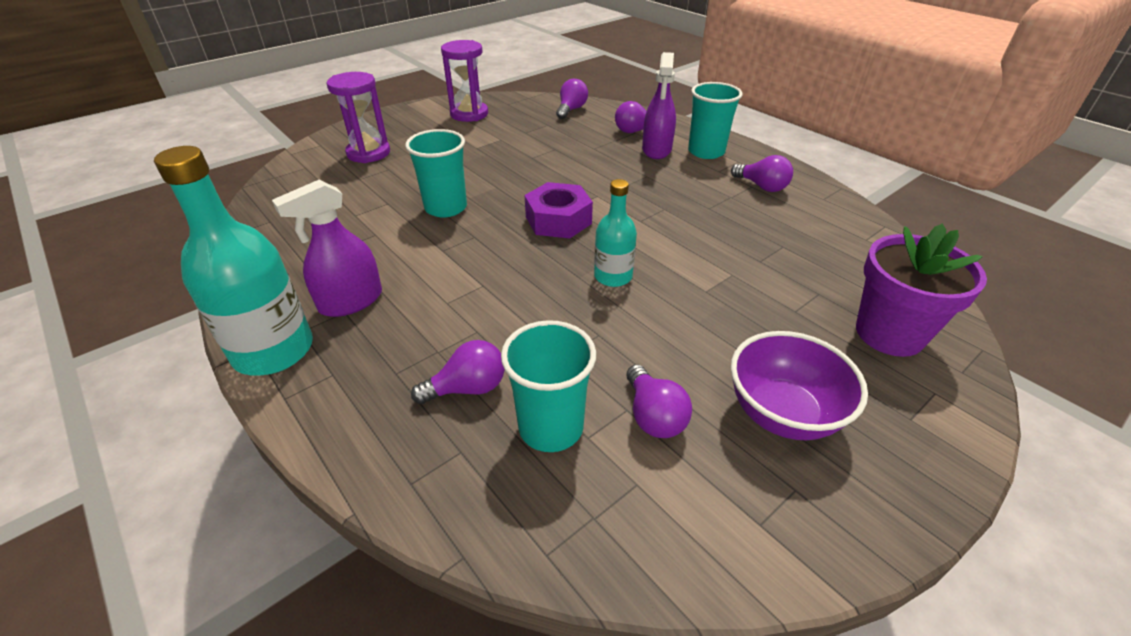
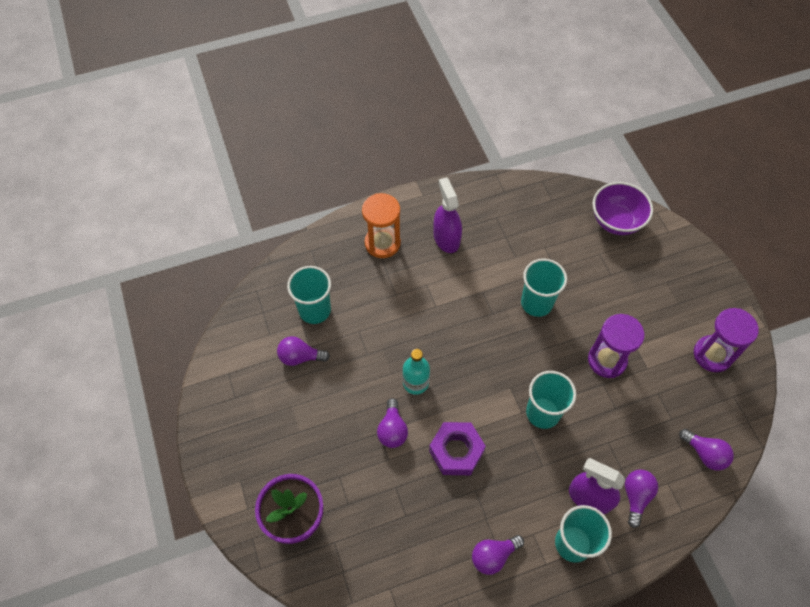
camera: 110 degrees right, 20 degrees up
turquoise bottle [154,146,313,376] -> none
purple hourglass [326,72,390,163] -> purple hourglass moved to [588,314,644,378]
purple light bulb [411,340,505,404] -> purple light bulb moved to [377,398,408,448]
purple nut [525,182,593,238] -> purple nut moved to [429,422,486,475]
purple bowl [731,331,868,440] -> purple bowl moved to [593,182,653,235]
none -> orange hourglass [362,193,401,258]
none -> turquoise cup [526,371,576,429]

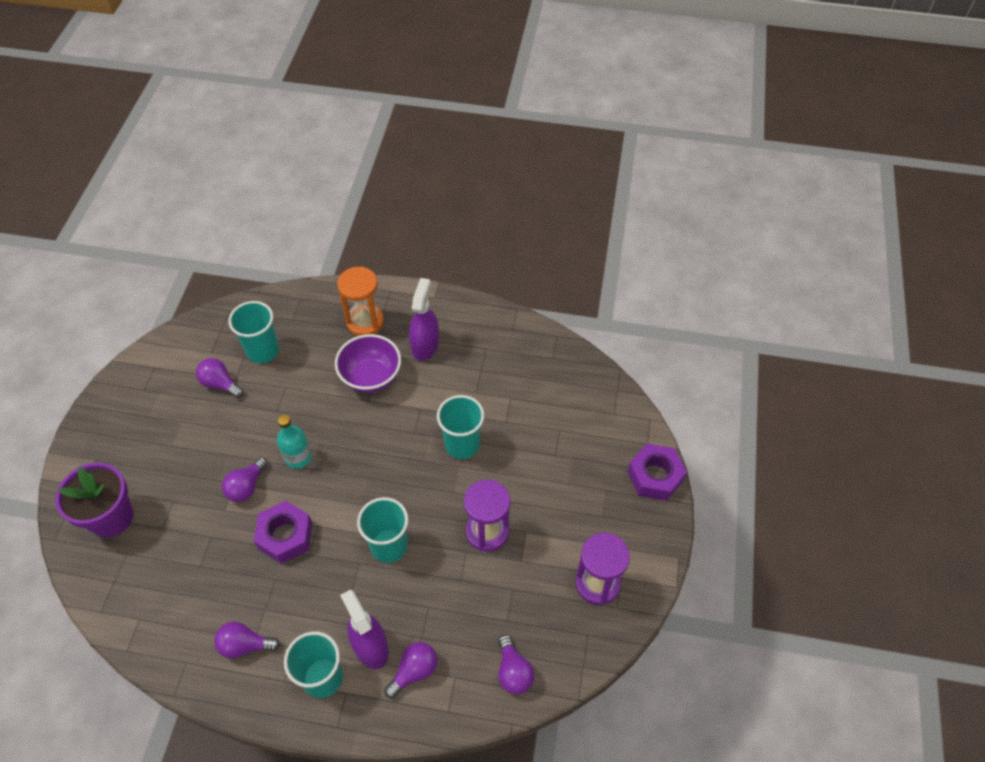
camera: 30 degrees right, 5 degrees down
purple bowl [593,182,653,235] -> purple bowl moved to [335,334,401,393]
none -> purple nut [627,444,687,501]

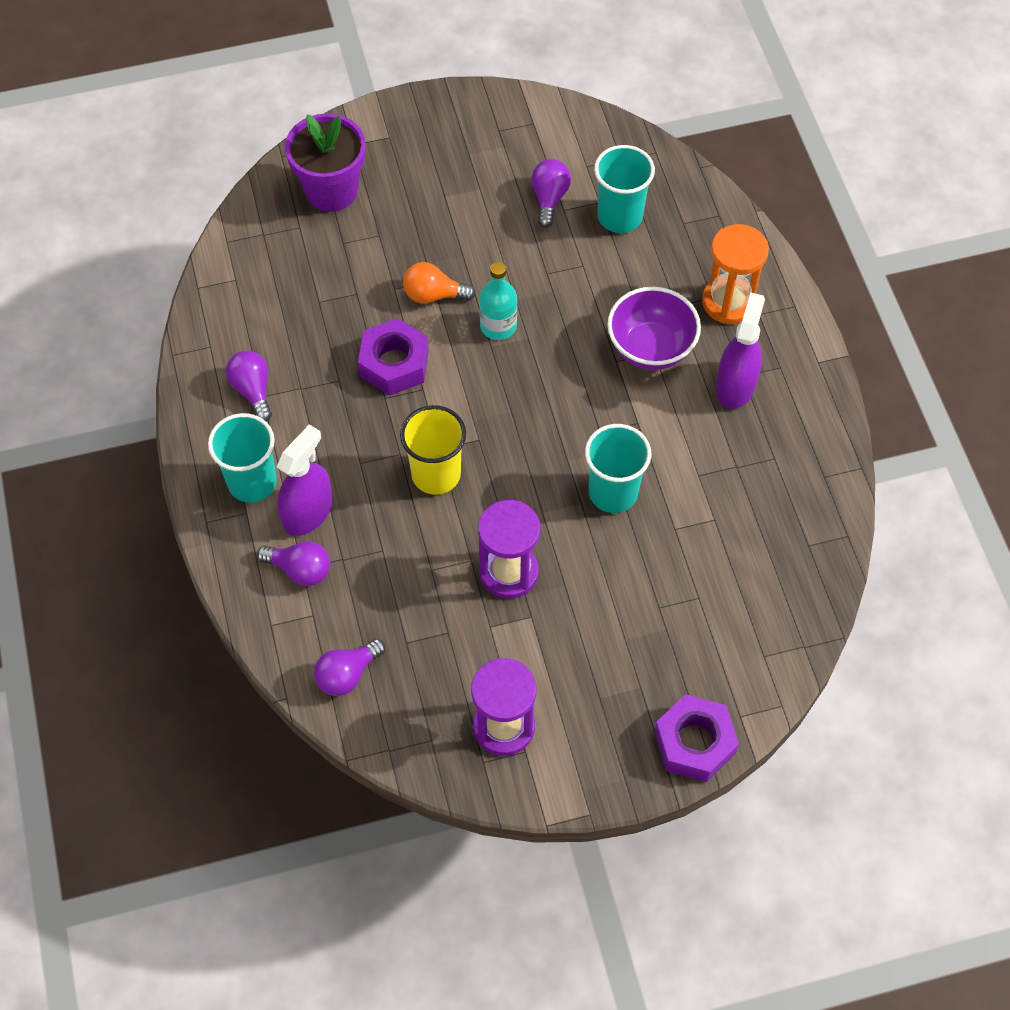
camera: 65 degrees right, 5 degrees up
purple light bulb [222,457,268,502] -> orange light bulb [403,262,476,303]
turquoise cup [357,497,409,563] -> yellow cup [400,405,466,495]
purple spray bottle [409,278,439,361] -> purple spray bottle turned 60 degrees counterclockwise [716,293,765,409]

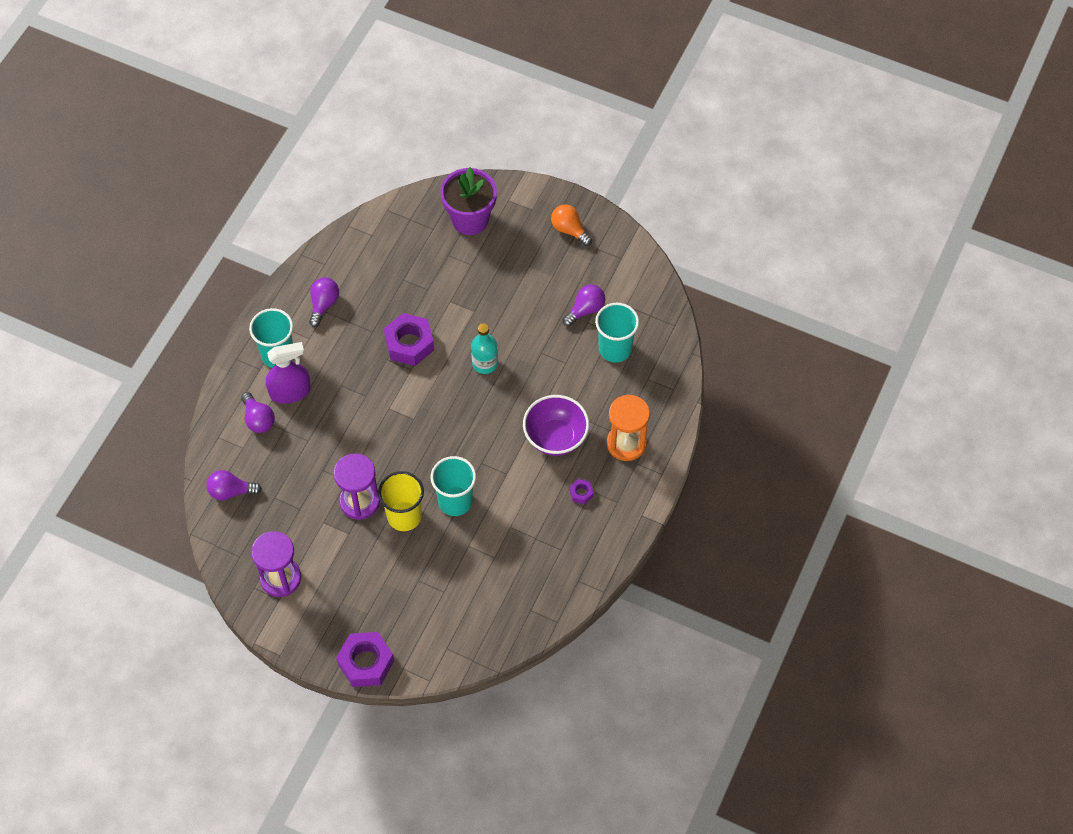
camera: 40 degrees right, 0 degrees up
yellow cup [400,405,466,495] -> yellow cup moved to [378,471,424,531]
orange light bulb [403,262,476,303] -> orange light bulb moved to [551,204,592,246]
purple spray bottle [716,293,765,409] -> purple nut [570,479,594,505]

